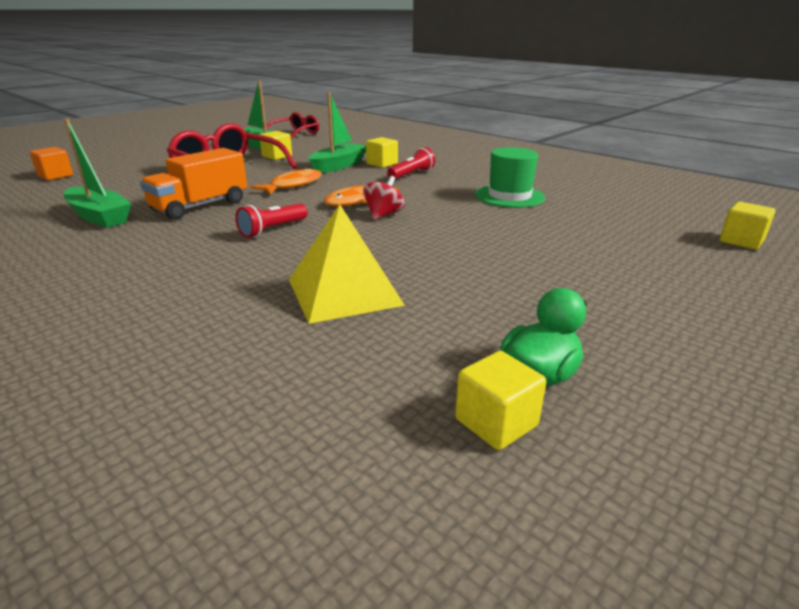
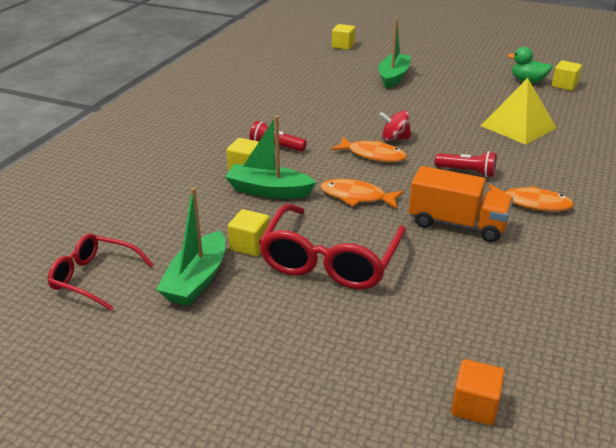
camera: 110 degrees left, 5 degrees up
green boat [64,119,131,228] -> green boat moved to [379,18,411,89]
green hat [475,147,545,208] -> none
none -> orange fish [489,184,574,211]

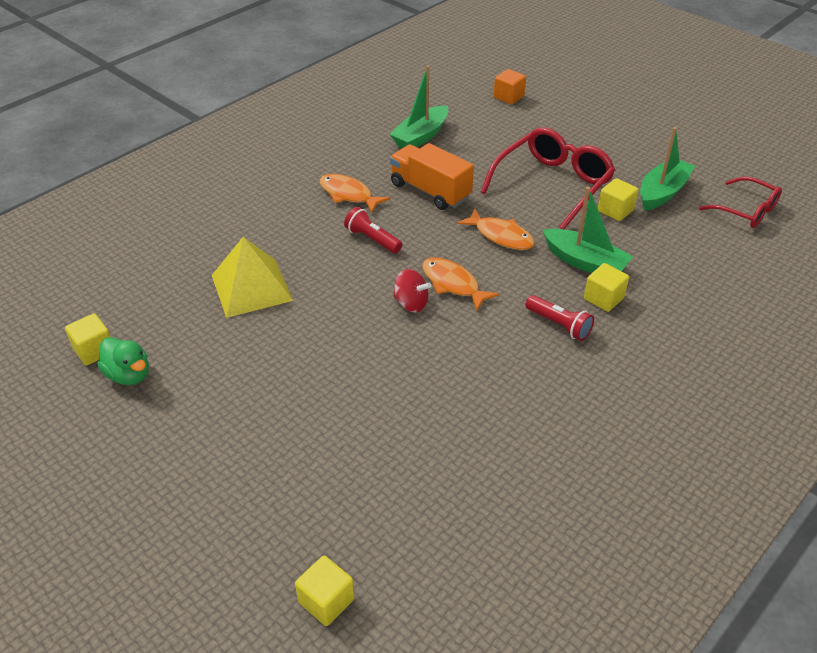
camera: 160 degrees left, 10 degrees up
green boat [379,18,411,89] -> green boat moved to [389,65,449,148]

